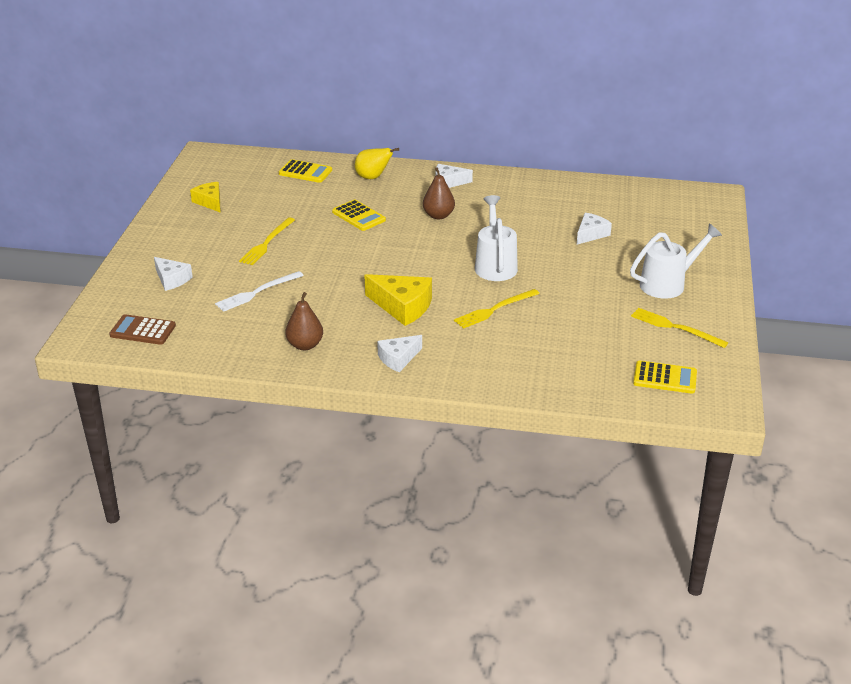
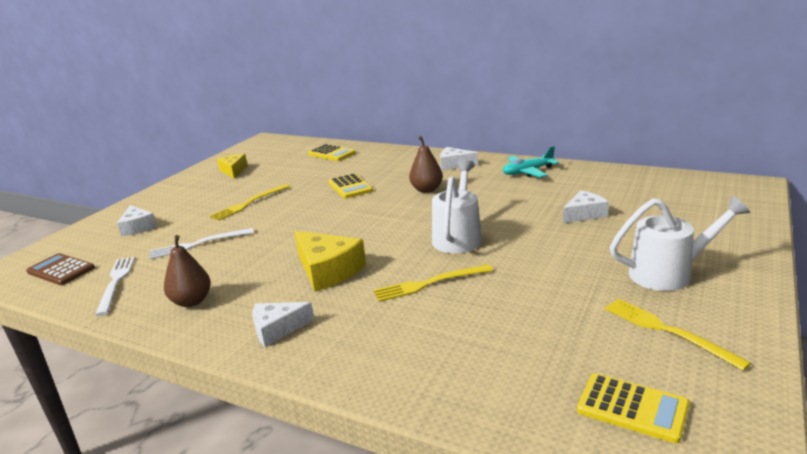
camera: 20 degrees right, 10 degrees down
yellow pear [355,148,399,179] -> none
none -> white fork [95,256,135,316]
none -> turquoise plane [503,146,559,178]

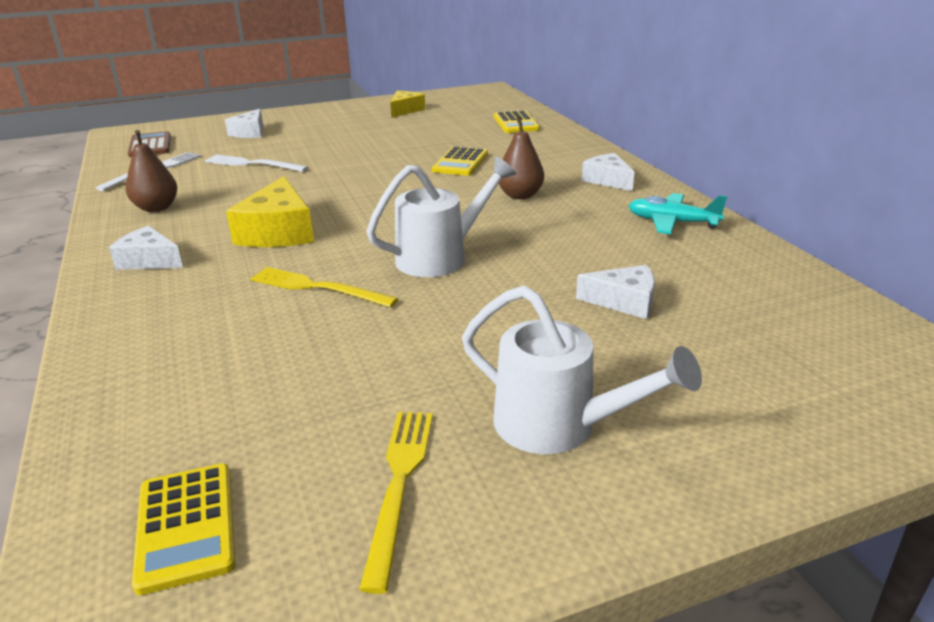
camera: 40 degrees right, 5 degrees up
yellow fork [210,184,290,221] -> none

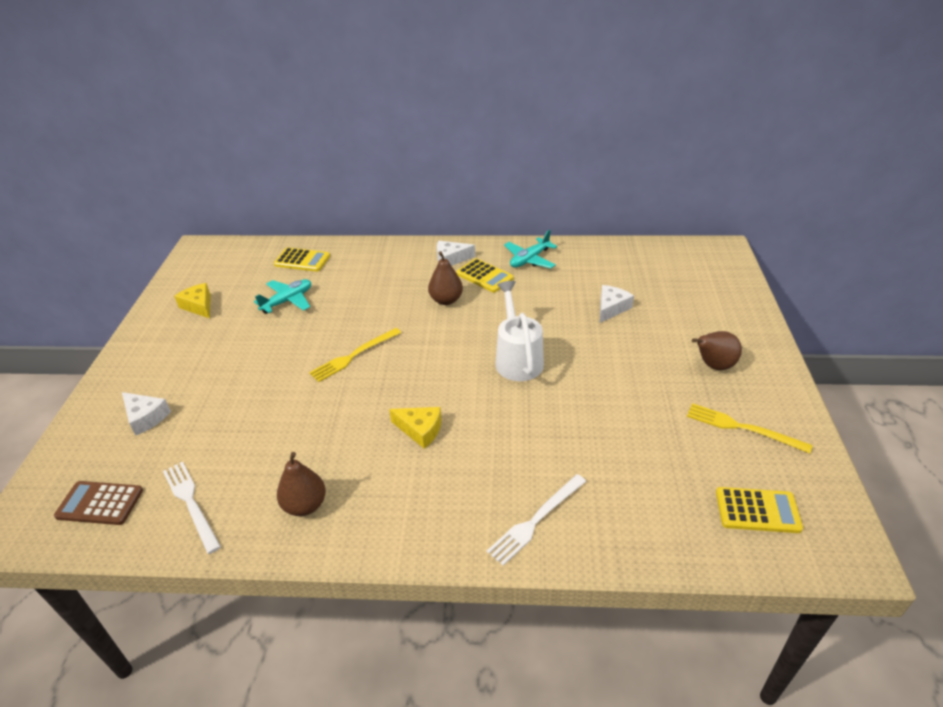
camera: 65 degrees left, 10 degrees up
white cheese [109,226,183,270] -> none
white fork [205,154,308,172] -> white fork moved to [487,474,586,566]
yellow cheese [226,176,314,247] -> yellow cheese [389,407,442,449], size x0.64
yellow fork [250,267,398,307] -> yellow fork moved to [309,328,401,382]
yellow calculator [432,147,488,176] -> yellow calculator moved to [456,258,514,293]
white watering can [462,285,702,454] -> brown pear [692,331,742,370]
none -> turquoise plane [254,279,311,314]

